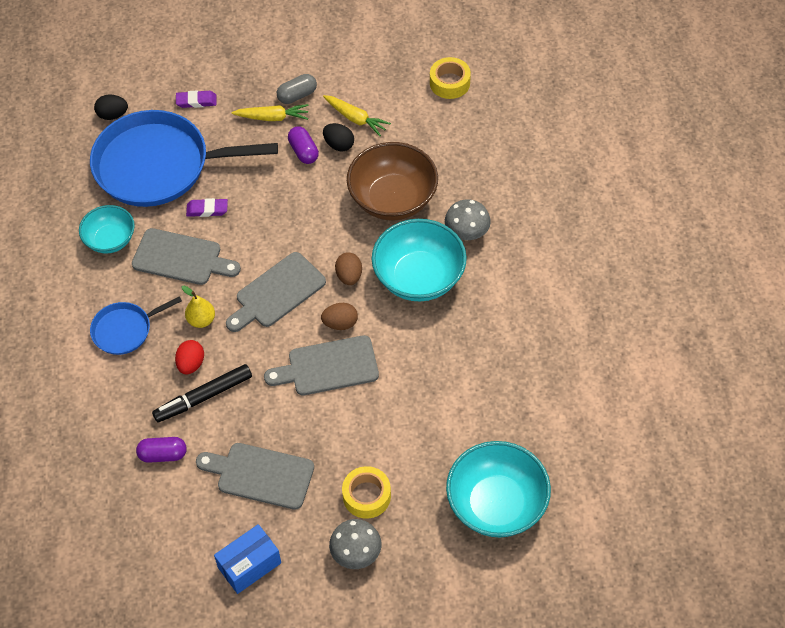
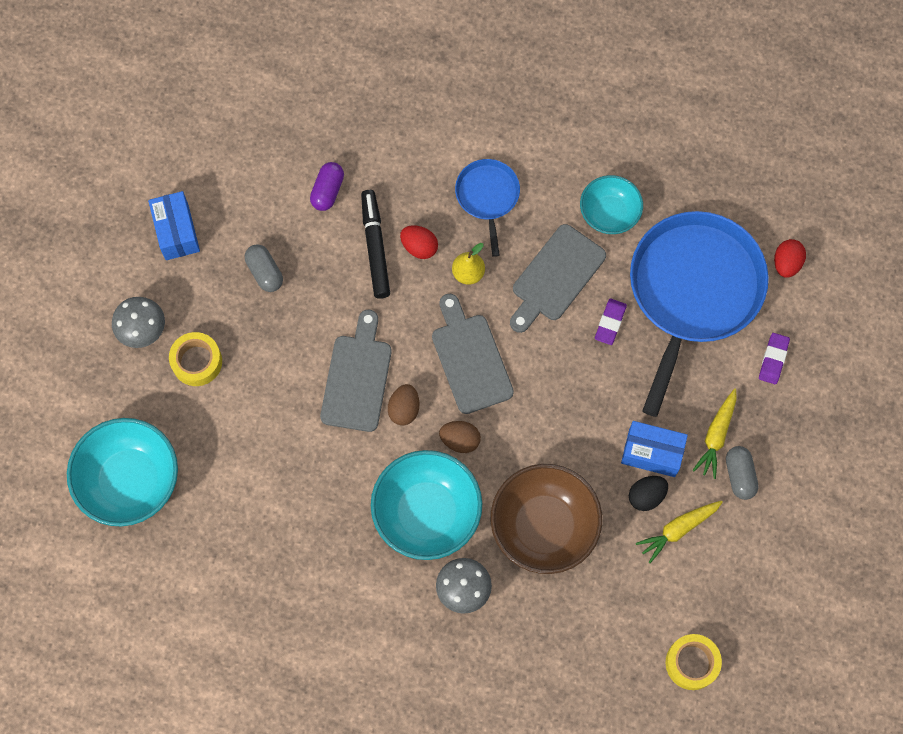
camera: 110 degrees right, 15 degrees up
black egg [94,94,128,120] -> red egg [774,239,806,278]
grey cutting board [196,443,314,510] -> grey capsule [245,244,283,292]
purple capsule [288,126,319,164] -> blue box [621,421,688,477]

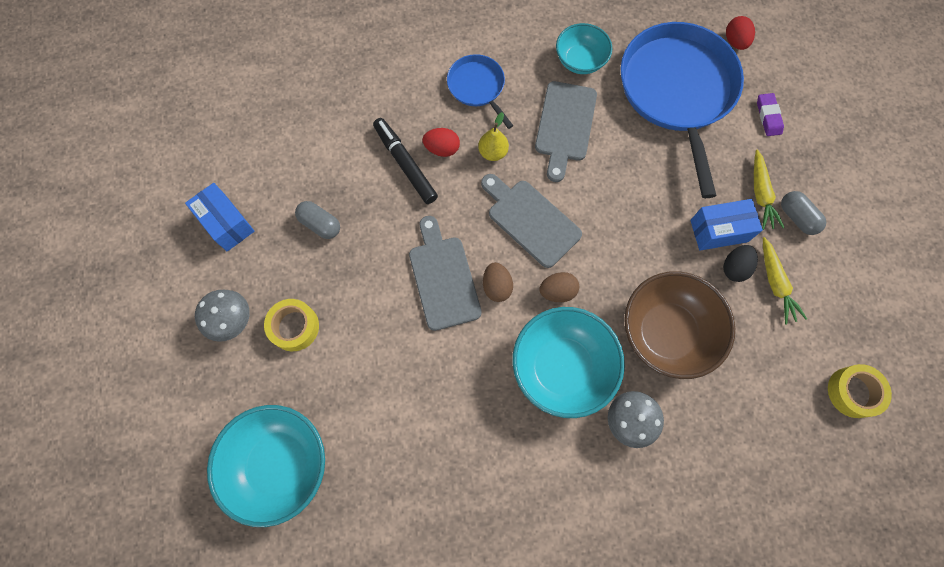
camera: 25 degrees left, 0 degrees up
purple capsule [310,162,344,211] -> none
purple eraser [595,299,627,345] -> none
yellow carrot [636,501,723,563] -> yellow carrot turned 45 degrees counterclockwise [763,237,807,324]

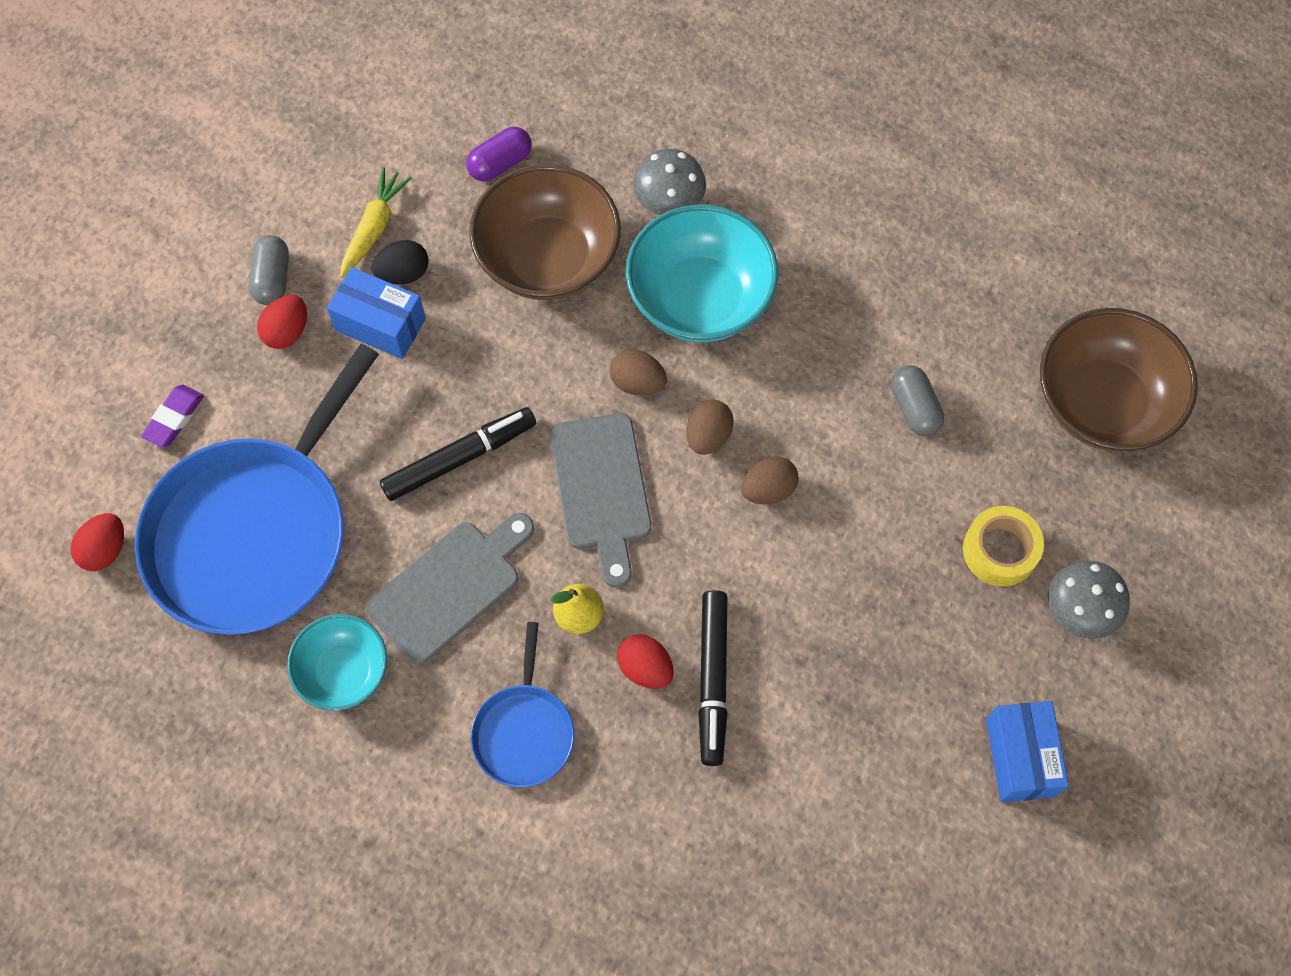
camera: 145 degrees left, 5 degrees down
turquoise bowl [207,405,325,527] -> brown bowl [1040,308,1198,451]
grey capsule [295,201,340,239] -> grey capsule moved to [891,365,944,436]
grey cutting board [409,216,482,331] -> brown egg [741,456,799,505]
yellow carrot [754,149,784,230] -> red egg [257,295,307,349]
yellow tape [828,364,892,418] -> none
none -> black marker [380,407,536,501]
none -> purple capsule [466,127,532,181]

